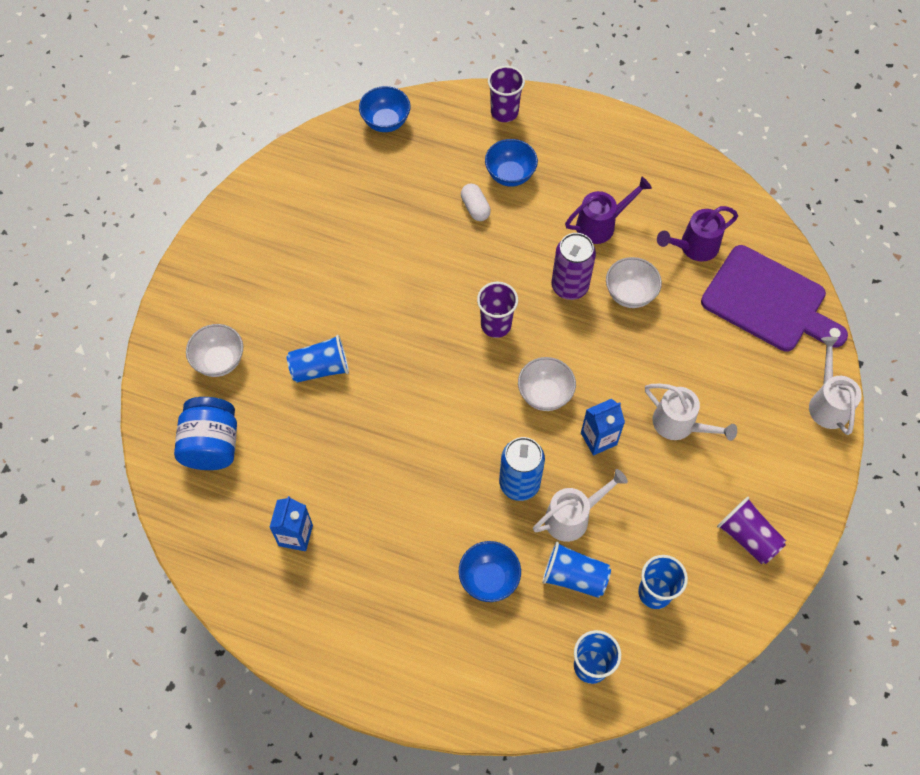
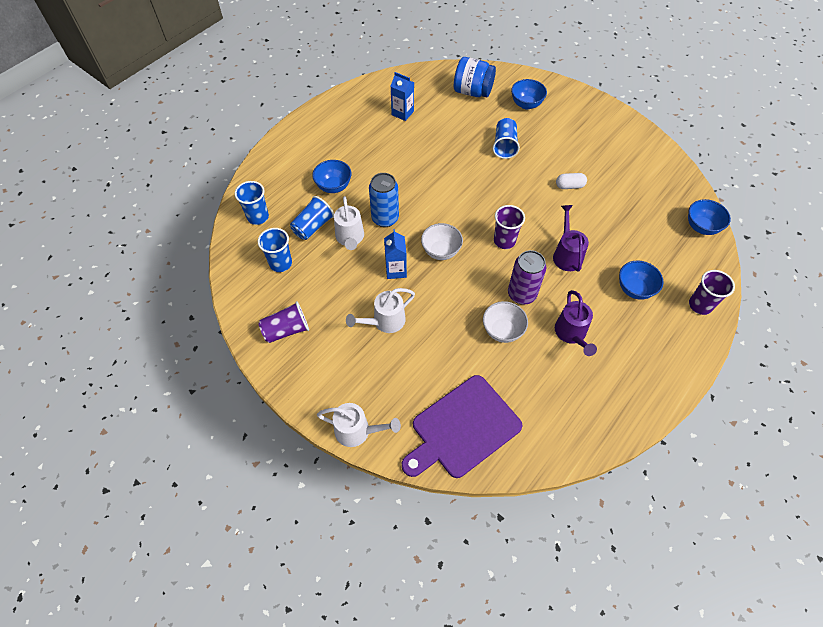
camera: 110 degrees right, 5 degrees down
white bowl [186,324,243,377] -> blue bowl [511,79,547,109]
white capsule [461,184,491,221] -> white capsule moved to [556,173,587,189]
purple watering can [657,206,738,261] -> purple watering can moved to [553,205,589,272]

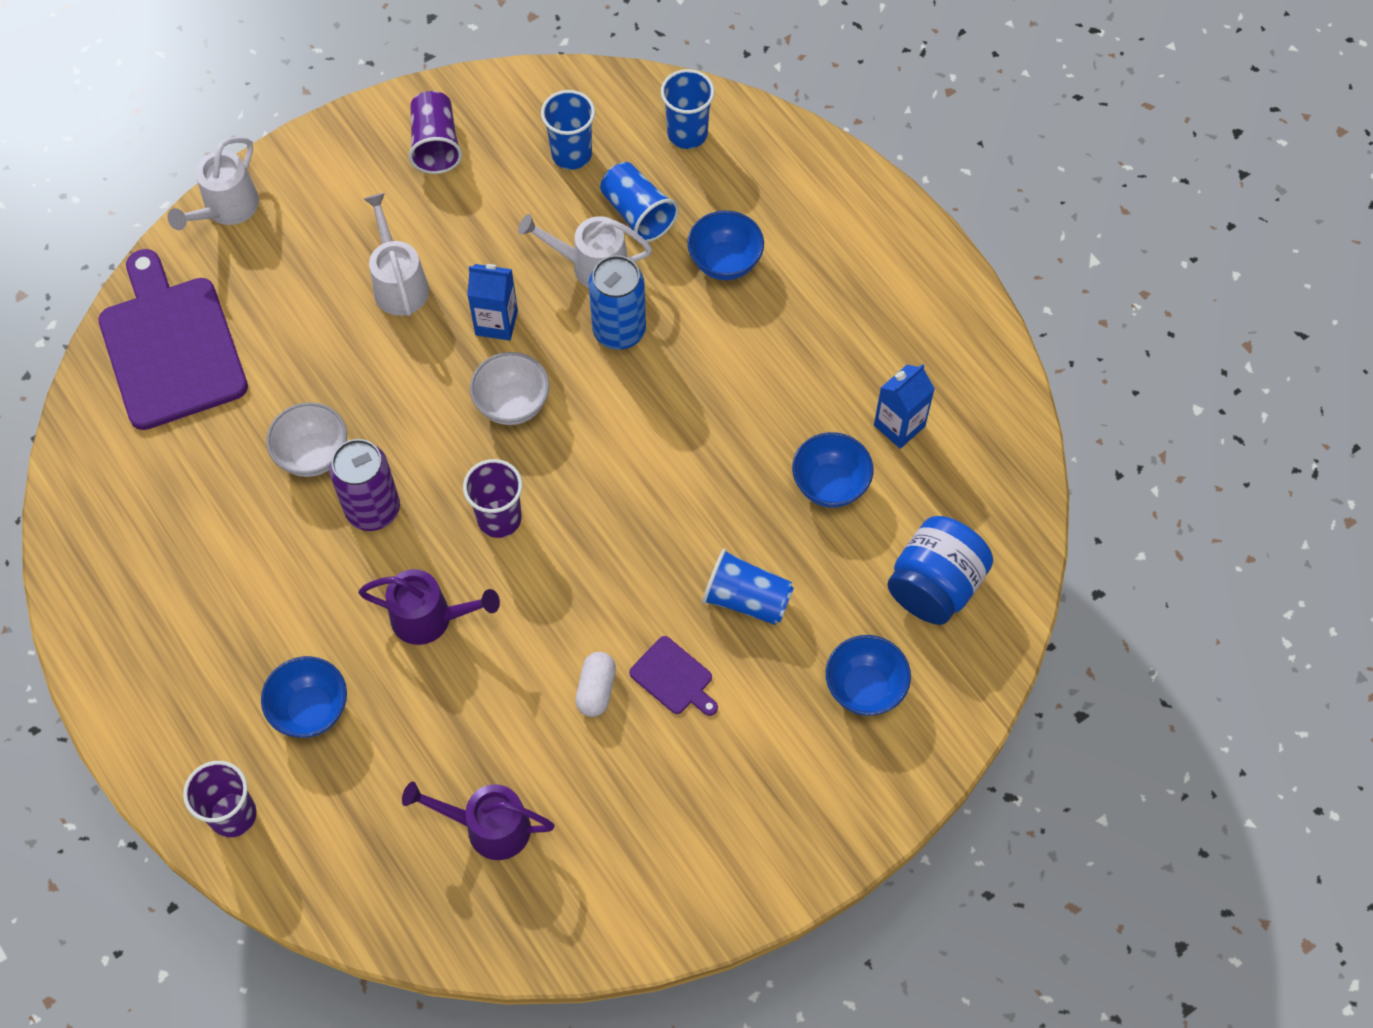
camera: 105 degrees right, 5 degrees up
purple watering can [555,290,597,356] -> purple watering can moved to [402,782,555,860]
blue bowl [688,199,731,235] -> blue bowl moved to [792,432,873,508]
none -> purple cutting board [629,636,718,716]

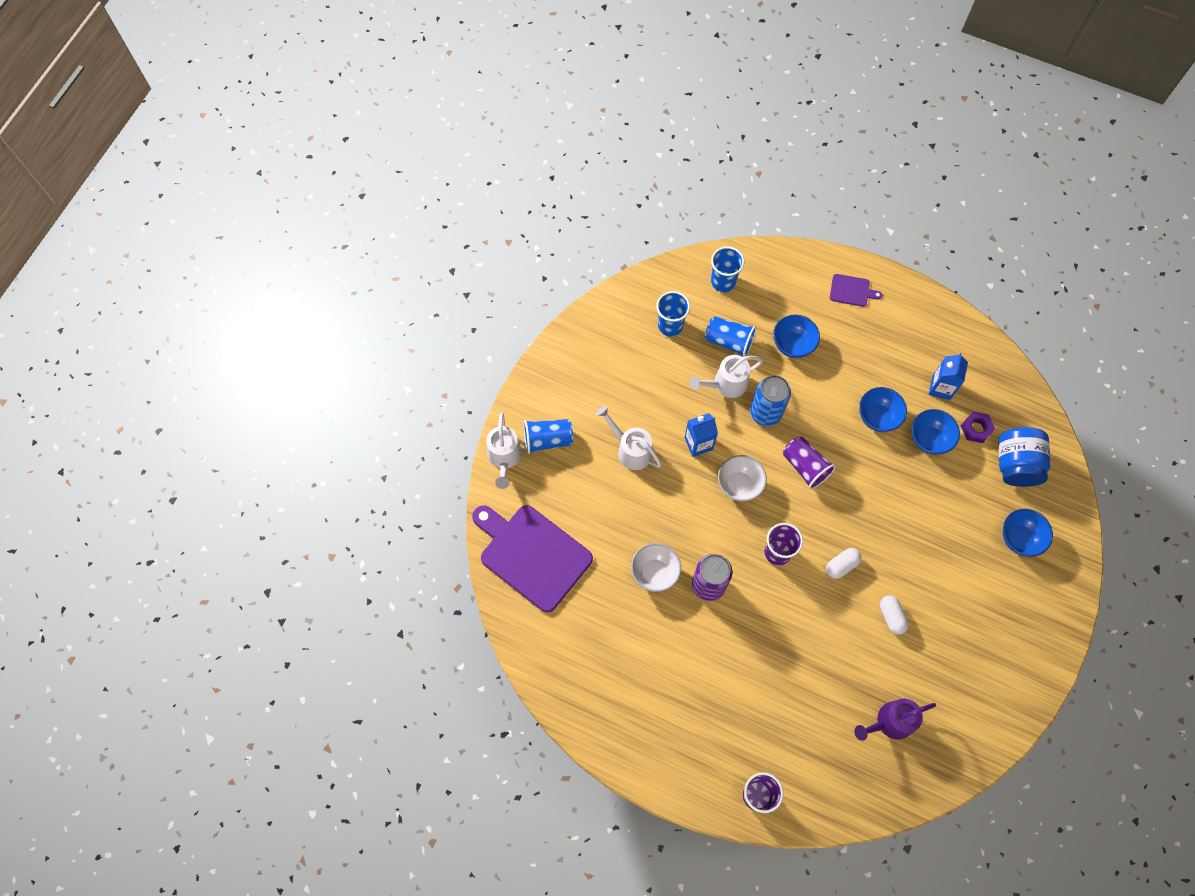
camera: 30 degrees left, 5 degrees up
blue bowl [261,656,347,738] -> blue bowl moved to [859,387,907,432]
purple watering can [358,569,500,645] -> none
purple cup [409,91,462,174] -> purple cup moved to [783,436,836,489]
purple cutting board [629,636,718,716] -> purple cutting board moved to [830,274,882,307]
blue cup [702,549,794,625] -> blue cup moved to [524,419,573,454]
none -> white capsule [826,548,862,579]
none -> purple nut [961,411,995,443]

